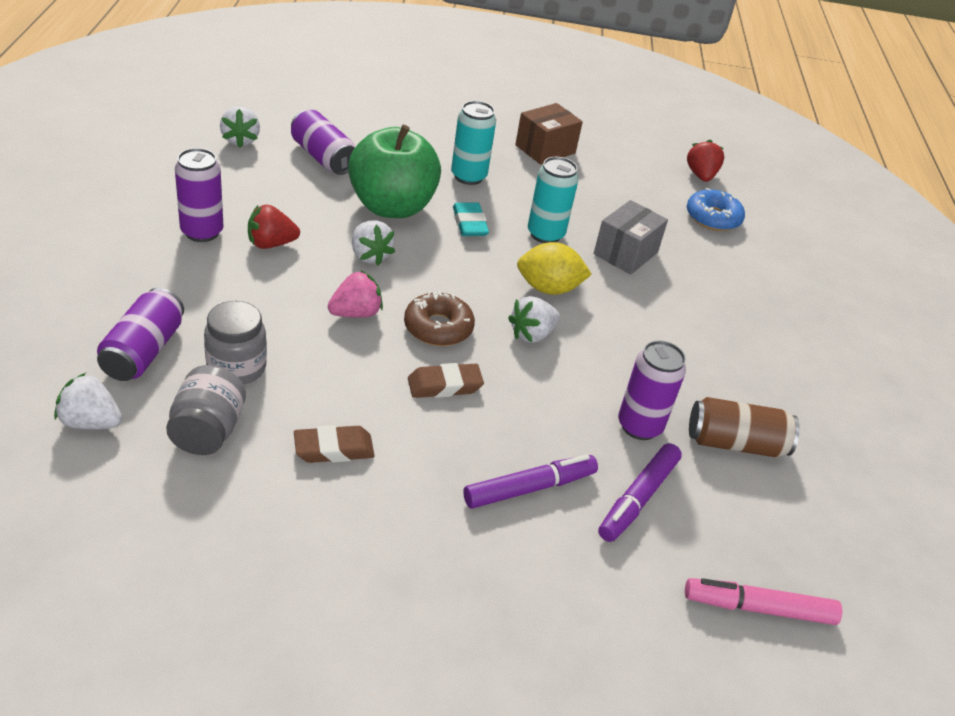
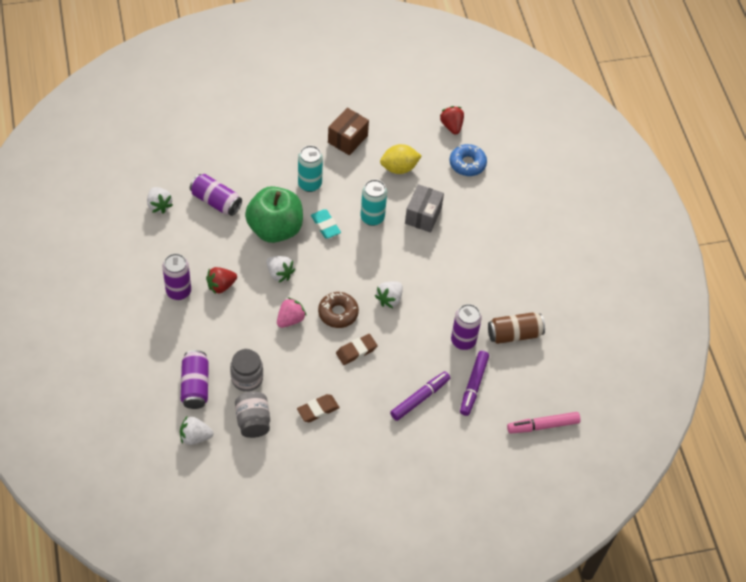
camera: 15 degrees left, 15 degrees up
yellow lemon [517,242,592,295] -> yellow lemon moved to [380,144,421,174]

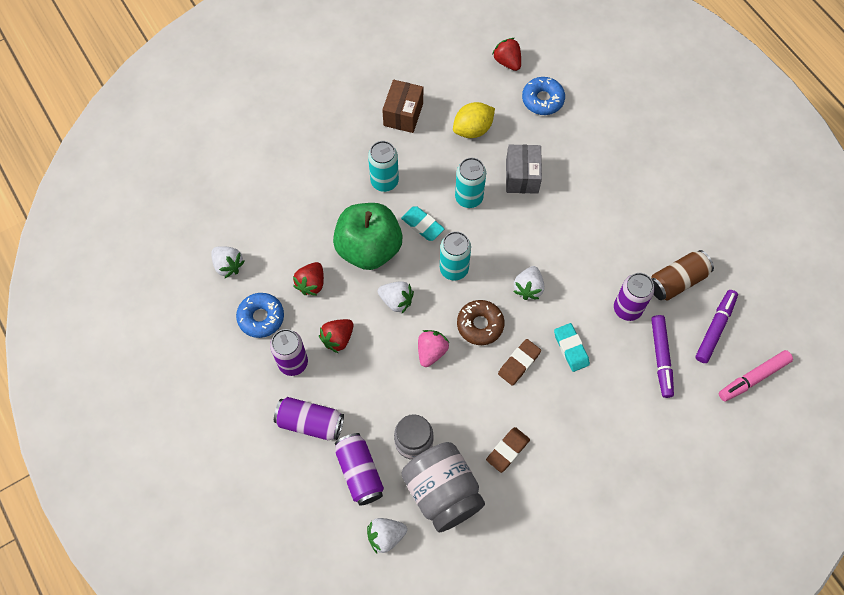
camera: 15 degrees left, 10 degrees up
purple can [190,174,242,216] -> purple can moved to [274,397,344,440]
grey jar [235,391,270,438] -> grey jar [402,442,485,532], size x1.57
purple marker [390,371,450,421] -> purple marker moved to [695,290,738,363]
none -> blue donut [236,293,284,338]
none -> red strawberry [293,262,324,296]
none -> turquoise can [440,231,471,281]
none -> turquoise eraser [554,323,590,372]

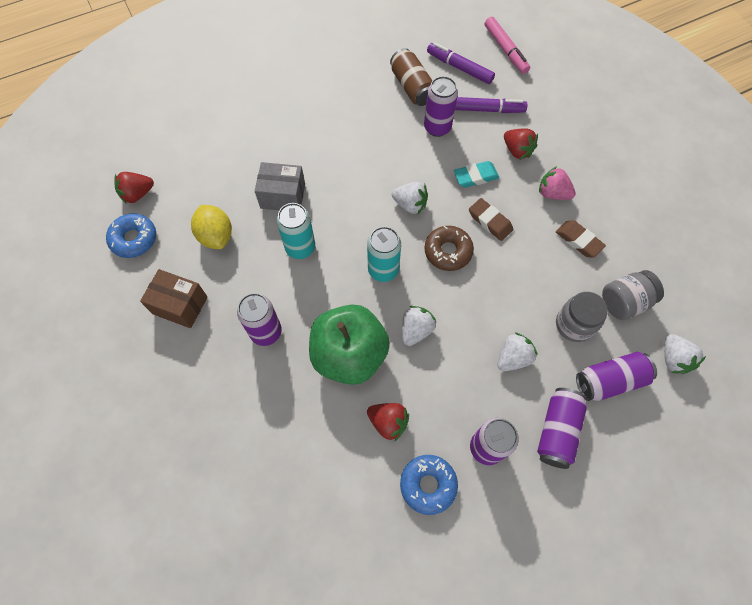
camera: 85 degrees left, 0 degrees up
white strawberry [211,246,245,278] -> white strawberry moved to [498,333,538,371]
red strawberry [319,319,353,353] -> red strawberry moved to [504,129,538,160]
turquoise can [368,141,399,192] -> purple can [237,293,282,346]
turquoise eraser [401,206,445,241] -> none
grey jar [402,442,485,532] -> grey jar [602,270,664,320], size x0.64
pink strawberry [418,330,449,367] -> pink strawberry moved to [539,166,576,200]
blue donut [522,77,565,115] -> blue donut moved to [106,213,156,258]

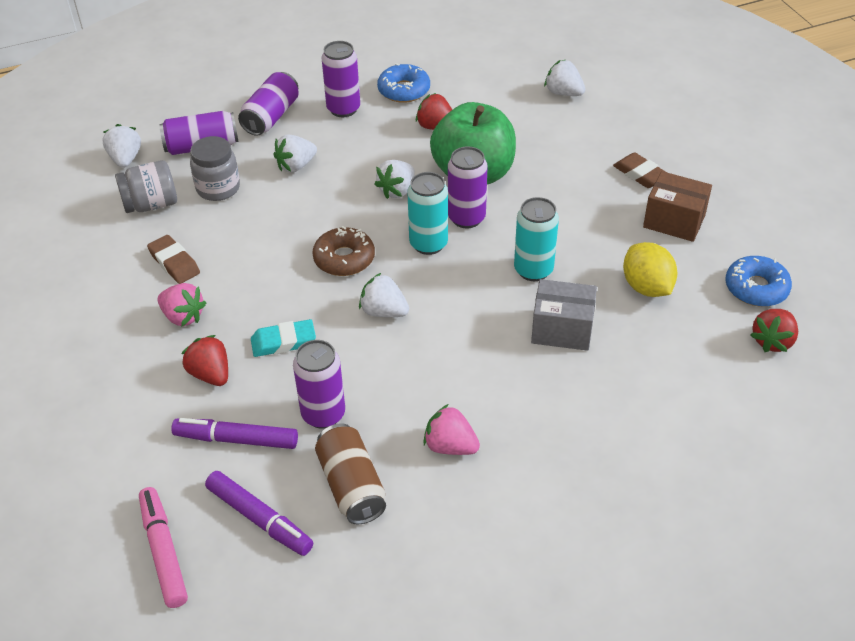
camera: 175 degrees left, 20 degrees down
red strawberry [114,172,154,204] -> red strawberry turned 150 degrees clockwise [751,309,798,352]
purple can [237,293,282,346] -> purple can moved to [448,146,488,228]
brown eraser [469,198,513,241] -> brown eraser moved to [613,153,666,188]
none -> pink strawberry [423,404,480,455]
none -> white strawberry [544,60,585,96]

